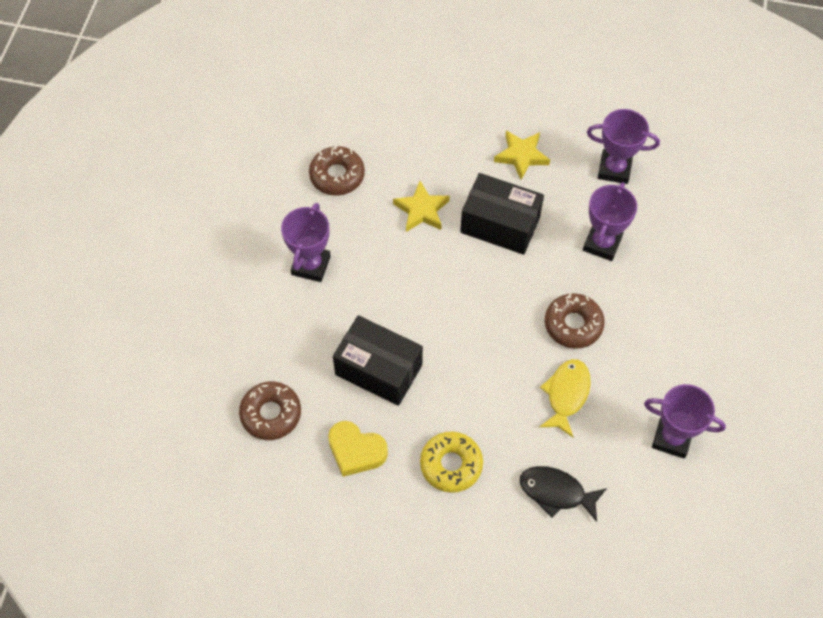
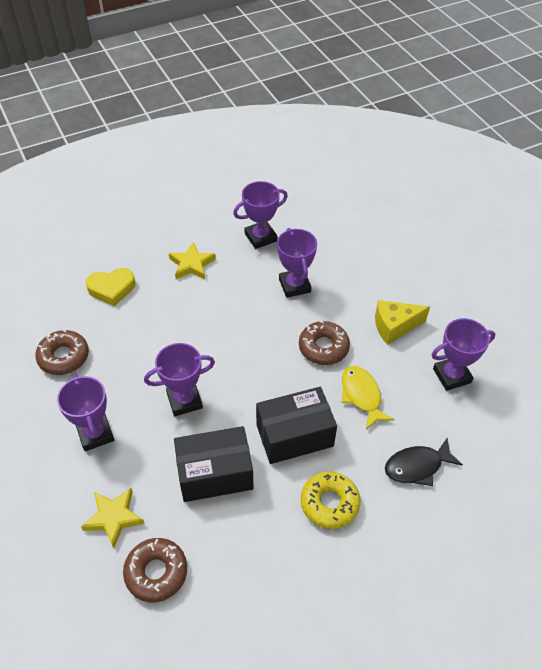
camera: 40 degrees left, 10 degrees down
yellow heart [328,421,388,477] -> yellow heart moved to [86,268,135,306]
yellow star [393,181,450,232] -> yellow star moved to [81,488,145,548]
black box [460,173,544,255] -> black box moved to [256,387,337,464]
none -> purple trophy [144,343,215,416]
none -> yellow cheese [375,300,430,345]

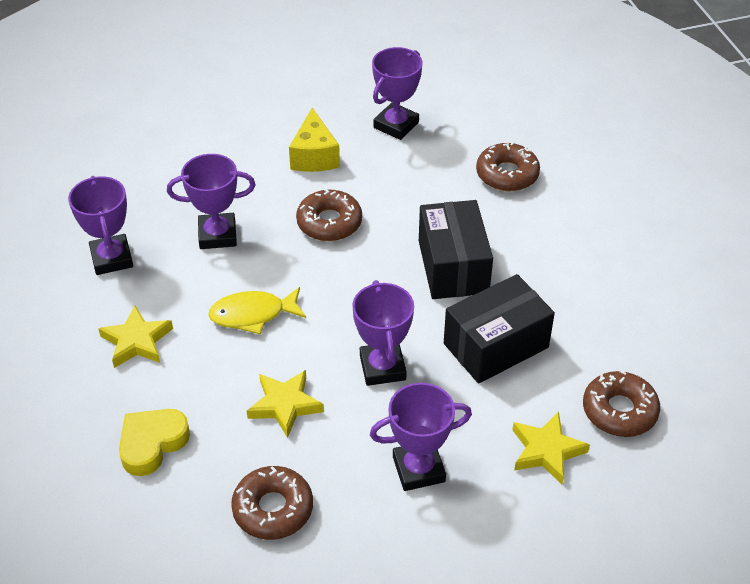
camera: 80 degrees left, 5 degrees down
yellow heart [86,268,135,306] -> yellow heart turned 135 degrees counterclockwise [119,409,190,476]
black box [174,426,254,502] -> black box turned 60 degrees clockwise [444,274,555,384]
yellow donut [301,471,361,529] -> none
yellow fish [341,366,395,430] -> yellow fish moved to [208,287,306,334]
black fish [385,438,463,486] -> brown donut [476,142,540,191]
purple trophy [432,318,495,391] -> purple trophy turned 45 degrees clockwise [372,47,422,140]
none -> yellow star [247,370,324,438]

